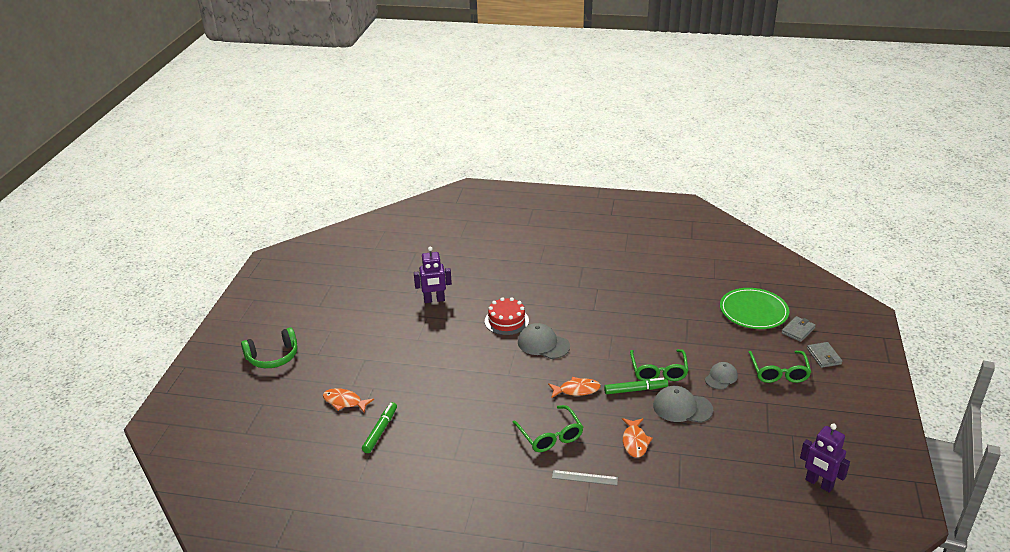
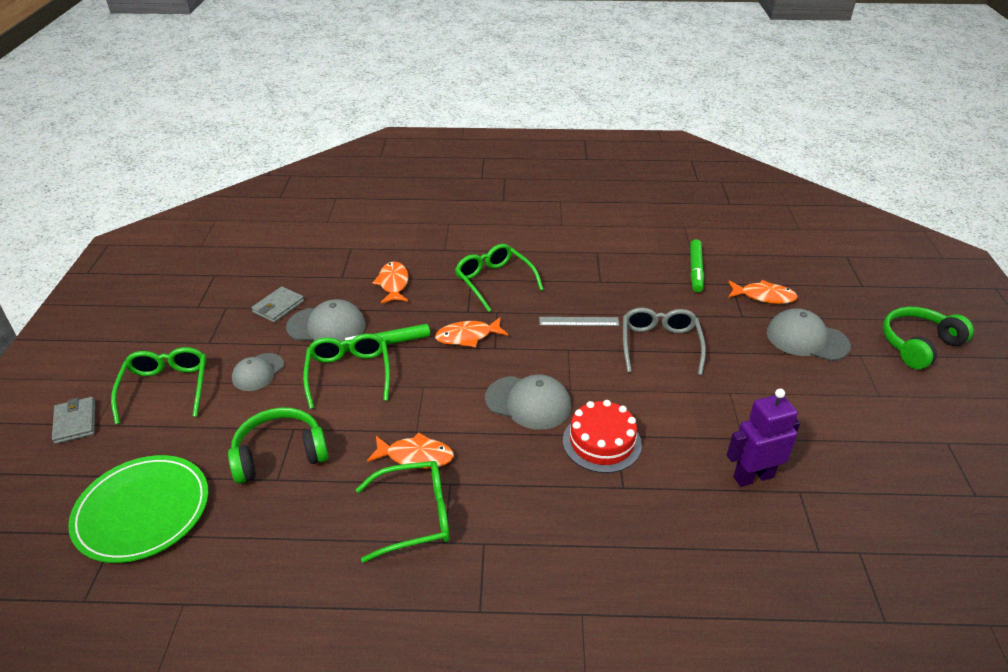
camera: 170 degrees right, 5 degrees up
grey ruler [552,470,618,485] -> grey ruler moved to [539,317,619,326]
grey wallet [781,316,816,342] -> grey wallet moved to [251,286,304,323]
purple robot [800,423,850,492] -> none
none -> green headphones [228,407,328,484]
none -> green glasses [356,461,450,563]
none -> orange fish [367,432,454,469]
none -> grey glasses [623,307,706,375]
none -> grey cap [766,308,851,361]

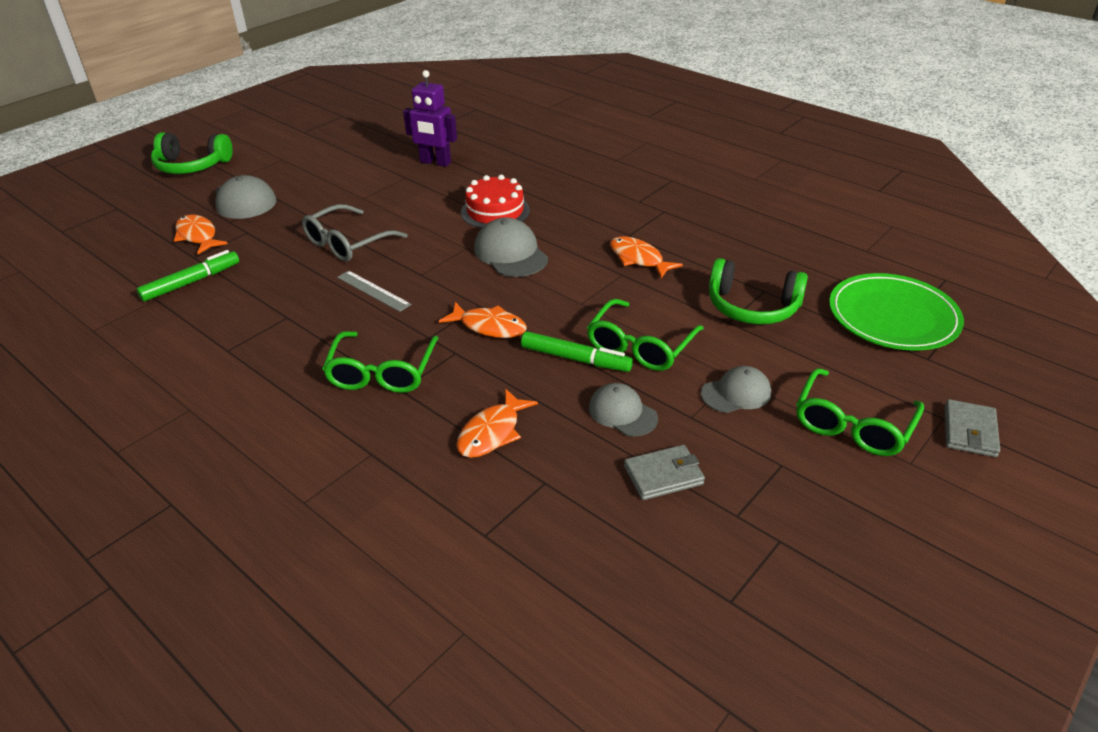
camera: 140 degrees left, 0 degrees up
grey cap [286,299,366,341] -> grey cap [589,383,658,437], size x0.66
green glasses [356,461,450,563] -> none

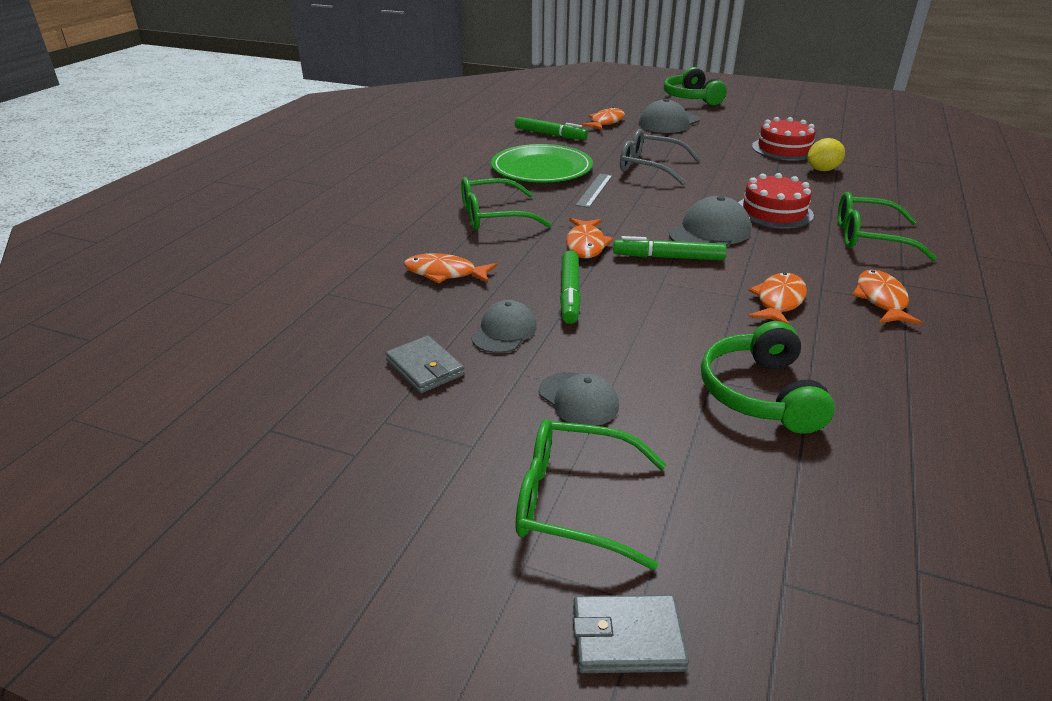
camera: 70 degrees right, 5 degrees down
purple robot [403,70,457,167] -> yellow lemon [807,138,845,171]
green glasses [587,299,704,371] -> green glasses moved to [838,192,937,261]
green plate [829,273,964,351] -> green plate moved to [491,144,593,183]
none -> green marker [613,236,727,260]
none -> red cake [752,117,816,161]
none -> orange fish [852,270,923,325]

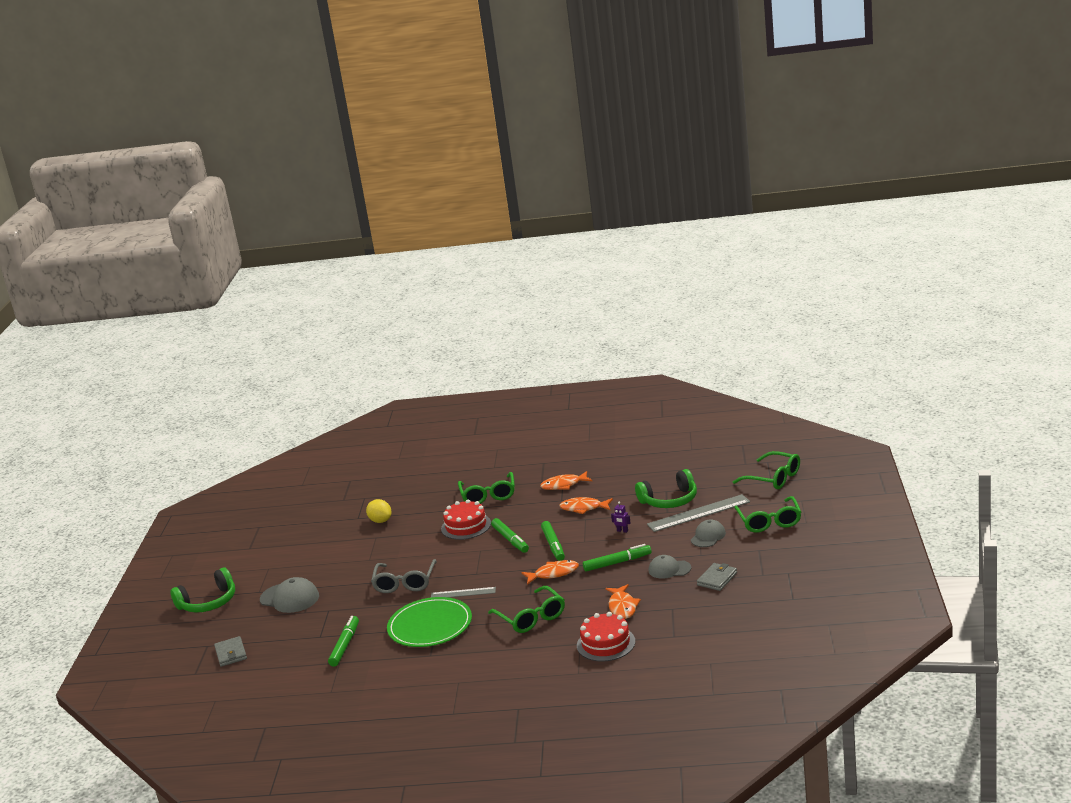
camera: 105 degrees left, 10 degrees down
grey wallet [573,595,689,673] -> grey wallet moved to [214,636,247,667]
orange fish [581,107,625,130] -> none
grey cap [669,196,751,246] -> green marker [491,518,529,553]
red cake [752,117,816,161] -> red cake moved to [577,612,635,662]
none -> purple robot [611,502,631,533]
none -> grey ruler [647,494,750,532]
none -> green glasses [733,451,800,489]

